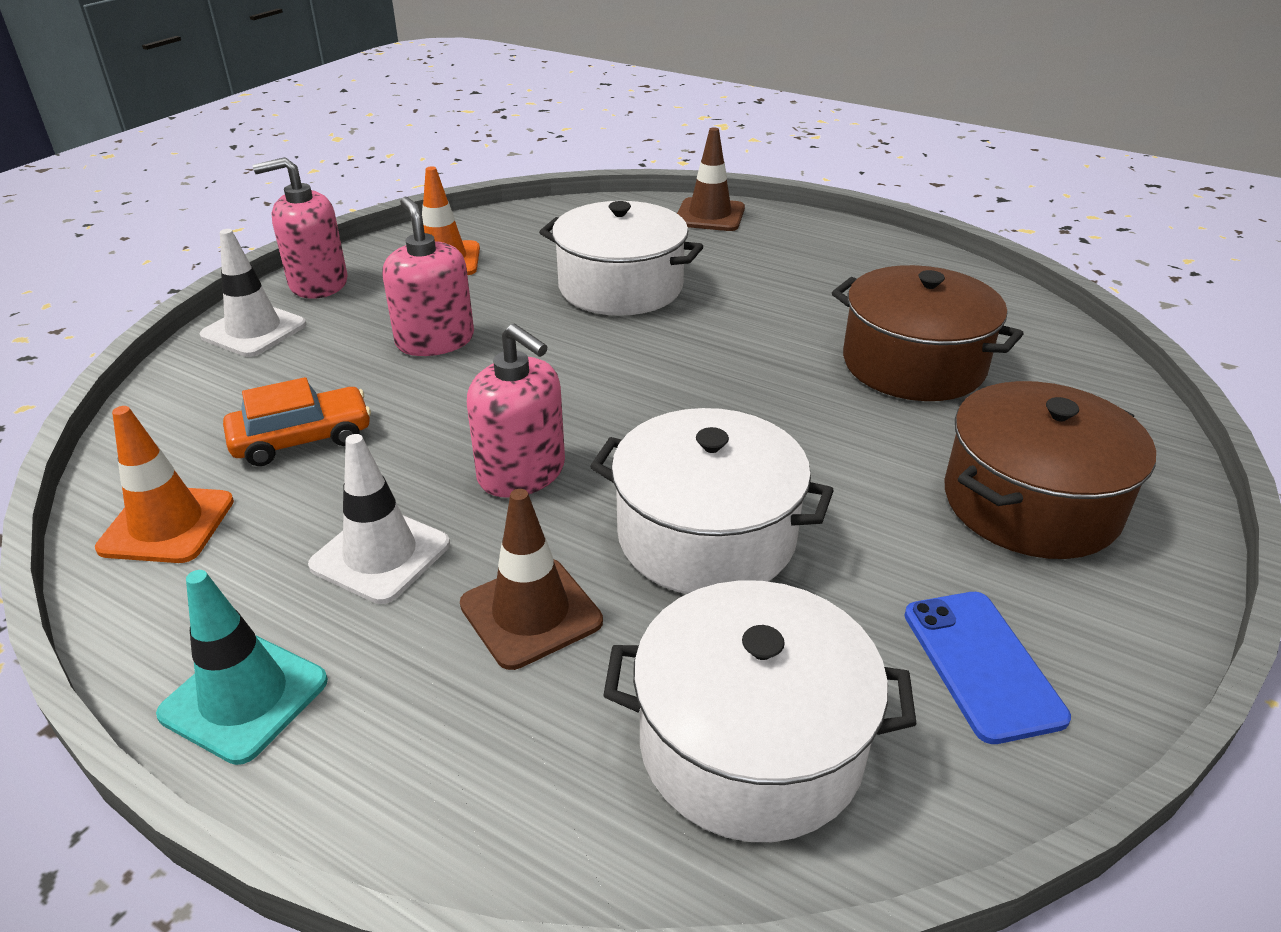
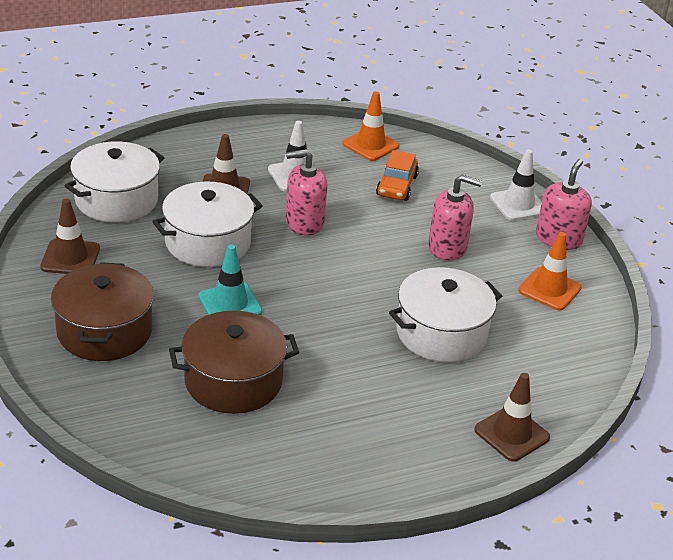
camera: 125 degrees right, 0 degrees up
turquoise traffic cone [156,570,328,765] -> turquoise traffic cone moved to [198,244,262,315]
blue phone [904,592,1071,744] -> brown traffic cone [40,199,100,274]

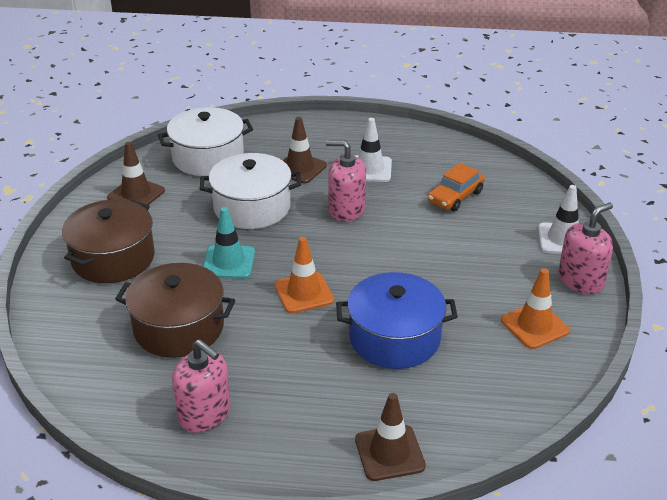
camera: 30 degrees right, 0 degrees up
orange traffic cone [342,91,399,161] -> orange traffic cone moved to [275,237,334,313]
white pot [389,267,502,363] -> blue pot [336,272,458,369]
pink soap dispenser [428,175,482,261] -> pink soap dispenser moved to [172,339,231,433]

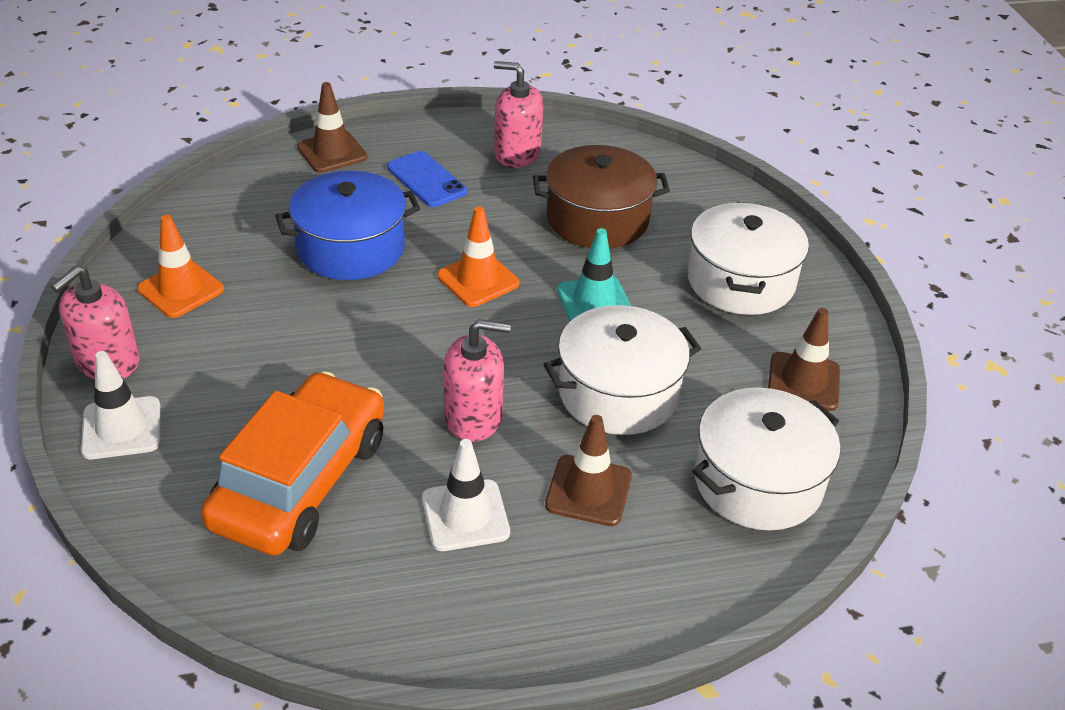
camera: 160 degrees right, 5 degrees up
brown pot [62,199,155,283] -> white pot [687,202,809,315]
orange car [428,163,485,212] -> orange car [201,371,384,556], size x1.89
none -> blue phone [387,151,467,207]

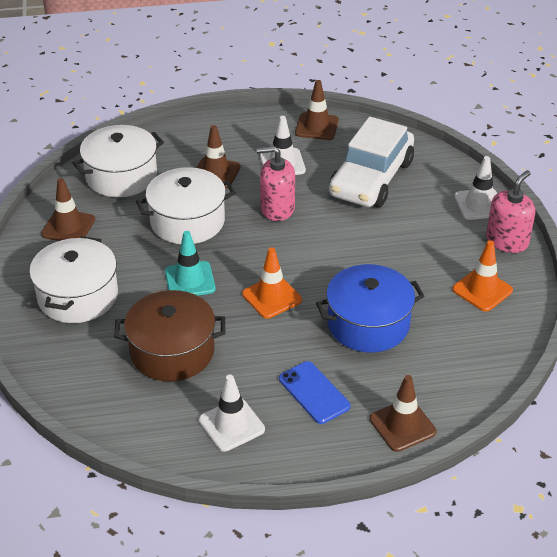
camera: 175 degrees left, 0 degrees up
orange car [201,371,384,556] -> white car [329,117,414,207]
pink soap dispenser [494,61,543,168] -> white traffic cone [199,375,265,452]
none -> brown traffic cone [295,80,339,140]

